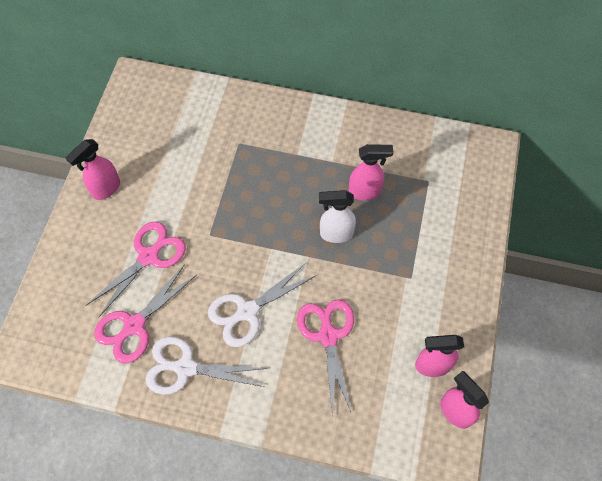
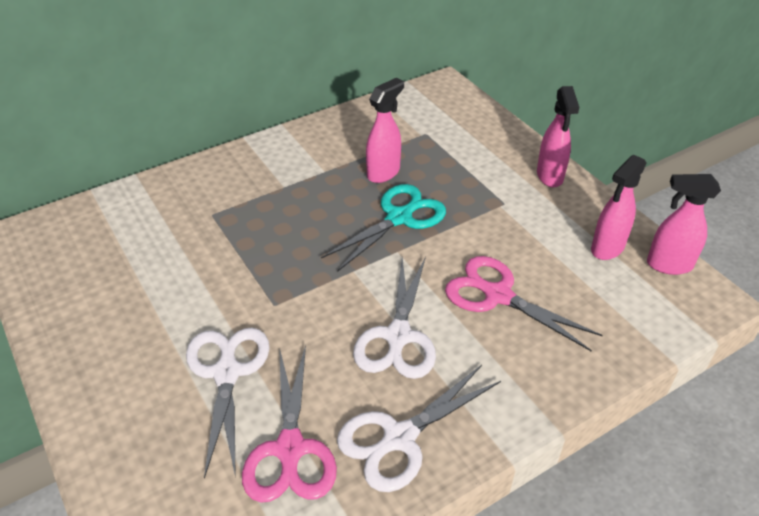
camera: 45 degrees left, 20 degrees down
pink spray bottle [66,139,120,200] -> pink spray bottle moved to [537,86,579,188]
pink scissors [86,221,186,317] -> white scissors [186,328,270,479]
white spray bottle [319,190,356,243] -> turquoise scissors [321,184,446,272]

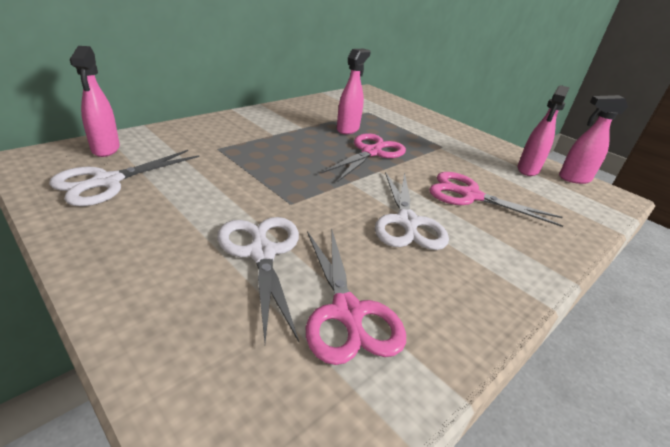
camera: 15 degrees left, 10 degrees down
turquoise scissors [321,184,446,272] -> pink scissors [321,133,406,181]
white scissors [337,365,501,492] -> white scissors moved to [49,150,199,206]
pink spray bottle [537,86,579,188] -> pink spray bottle moved to [70,46,120,157]

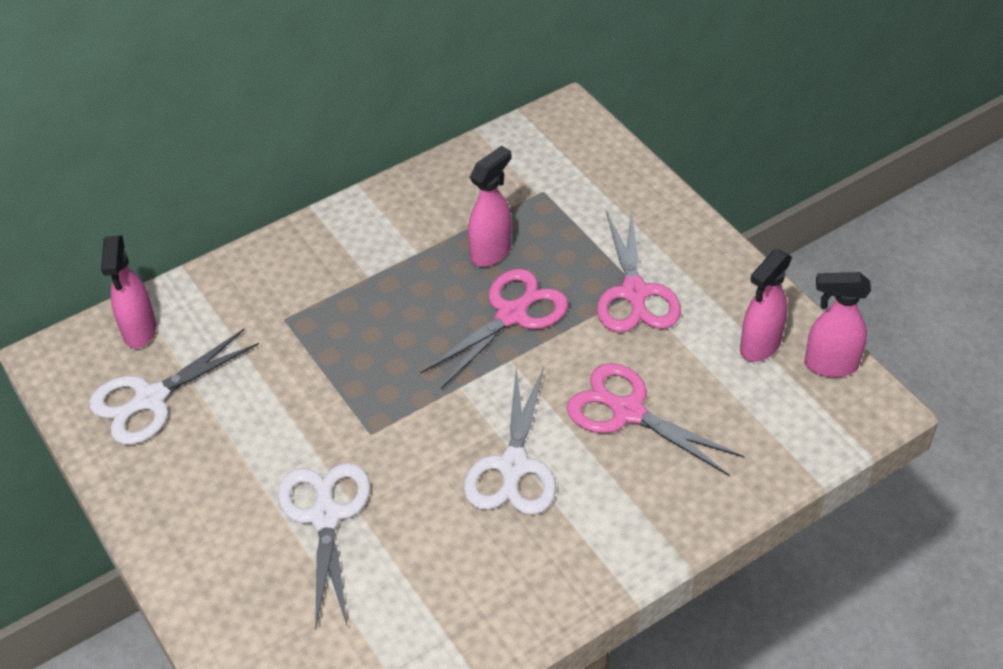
camera: 15 degrees right, 15 degrees up
pink scissors [306,228,406,365] -> pink scissors moved to [597,207,681,333]

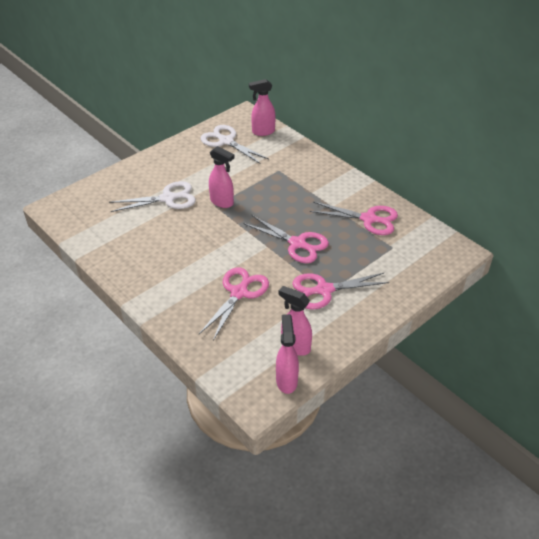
camera: 80 degrees right, 5 degrees down
white scissors [464,367,556,515] -> none
pink spray bottle [468,146,512,267] -> pink spray bottle moved to [209,146,235,208]
none -> pink scissors [310,202,398,235]

